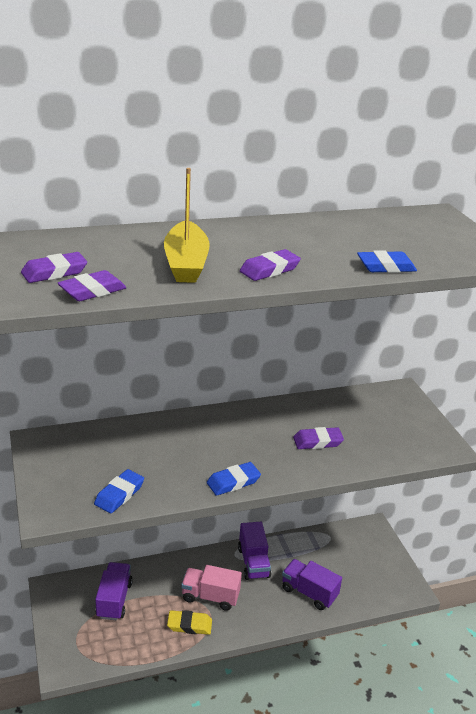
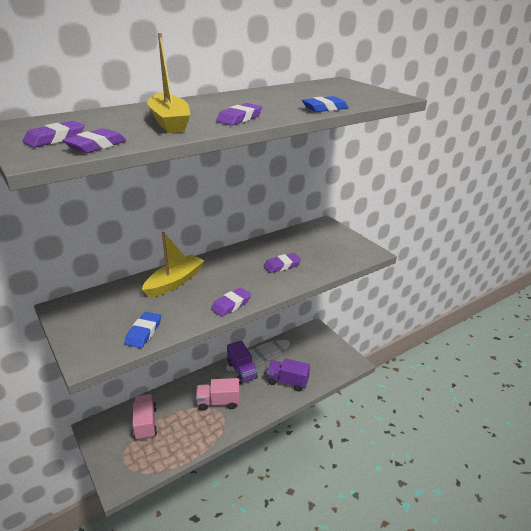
camera: 15 degrees left, 0 degrees up
purple truck [95,562,133,620] -> pink truck [133,394,157,440]
yellow eraser [167,610,212,635] -> none
blue eraser [207,462,261,496] -> purple eraser [211,287,251,317]
none -> yellow boat [142,232,205,298]

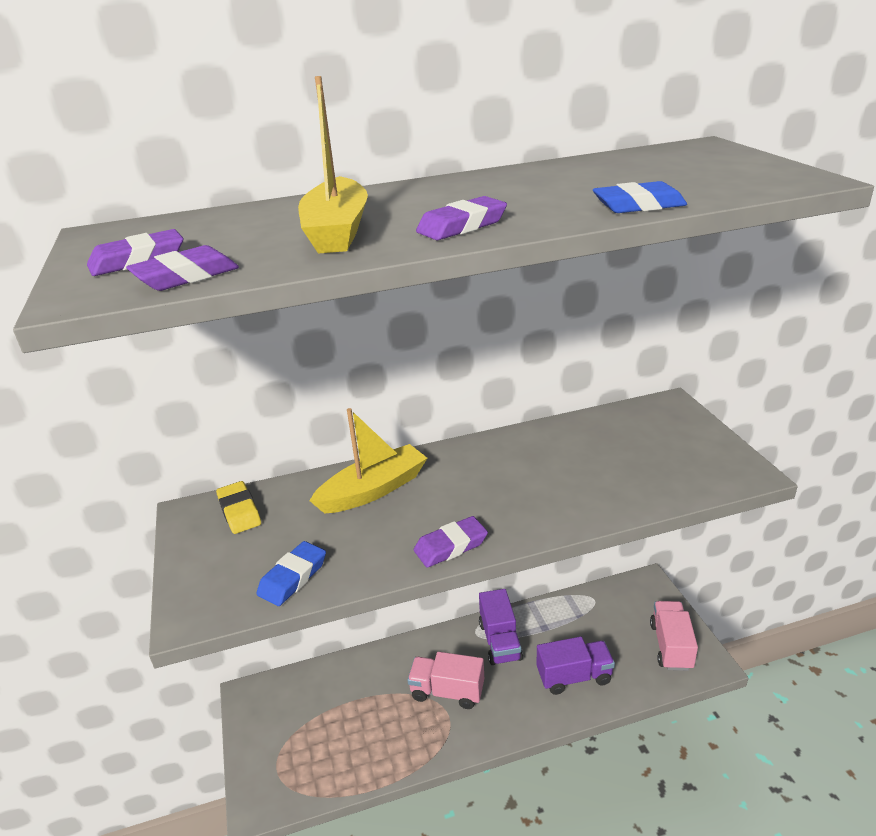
camera: 20 degrees right, 0 degrees up
pink truck [133,394,157,440] -> pink truck moved to [650,601,698,671]
purple eraser [263,253,301,273] -> none
purple truck [266,358,310,392] -> purple truck turned 135 degrees clockwise [537,637,615,695]
none -> yellow eraser [216,481,261,534]

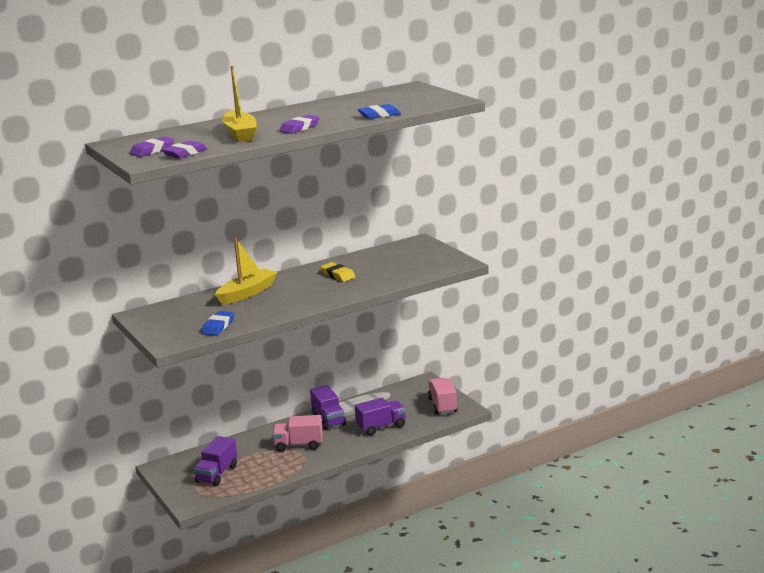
camera: 15 degrees left, 10 degrees down
yellow eraser [216,481,261,534] -> yellow eraser moved to [320,262,355,282]
purple eraser [413,516,488,568] -> none
none -> purple truck [194,436,237,486]

